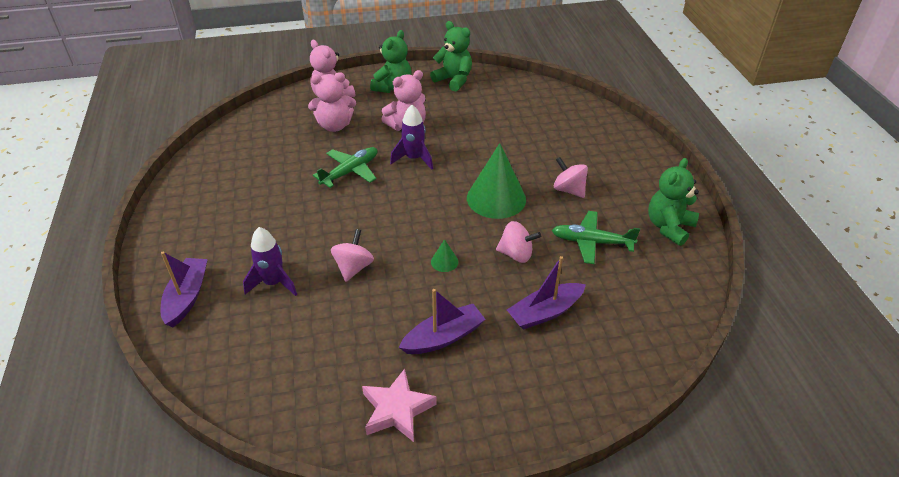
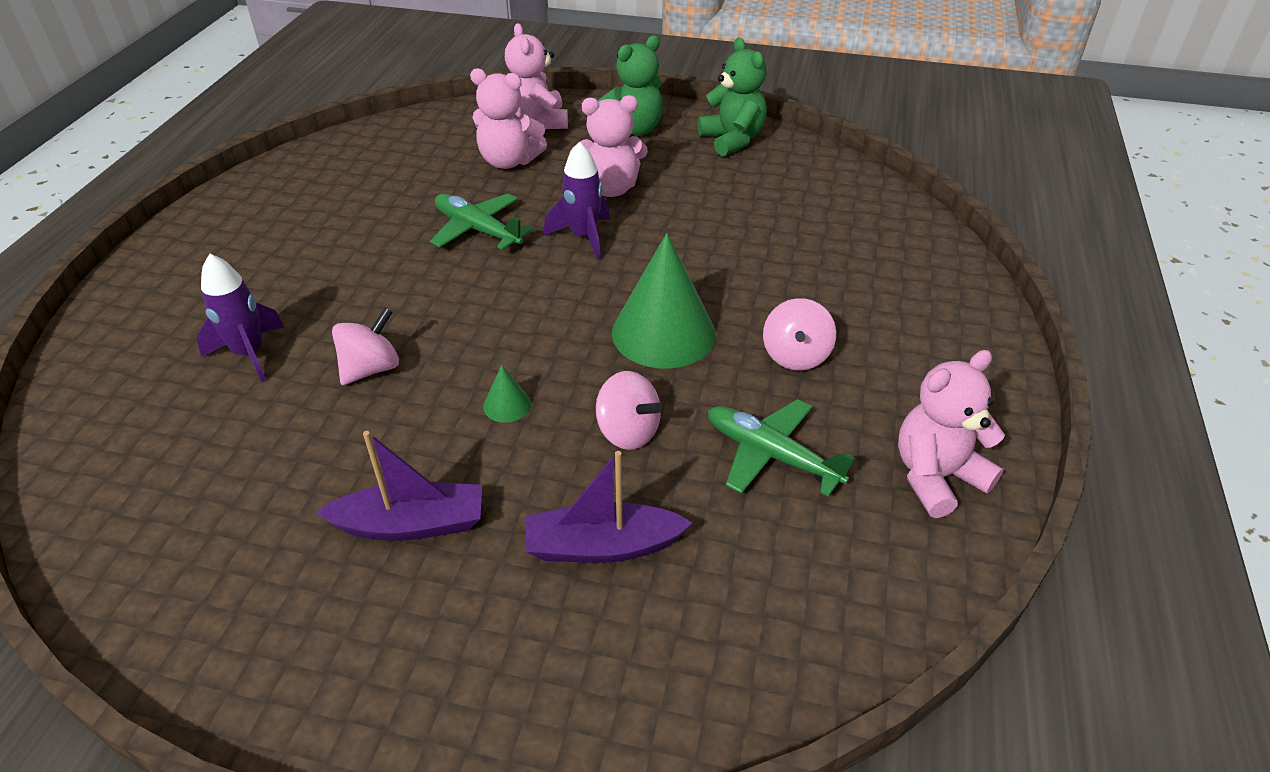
camera: 25 degrees right, 0 degrees up
purple boat [161,252,208,327] -> none
green plane [313,147,377,188] -> green plane turned 120 degrees counterclockwise [430,194,533,250]
pink star [362,369,437,442] -> none
pink spinning top [554,157,588,198] -> pink spinning top turned 150 degrees counterclockwise [763,298,836,370]
green teddy bear [648,158,699,246] -> pink teddy bear [898,350,1005,518]

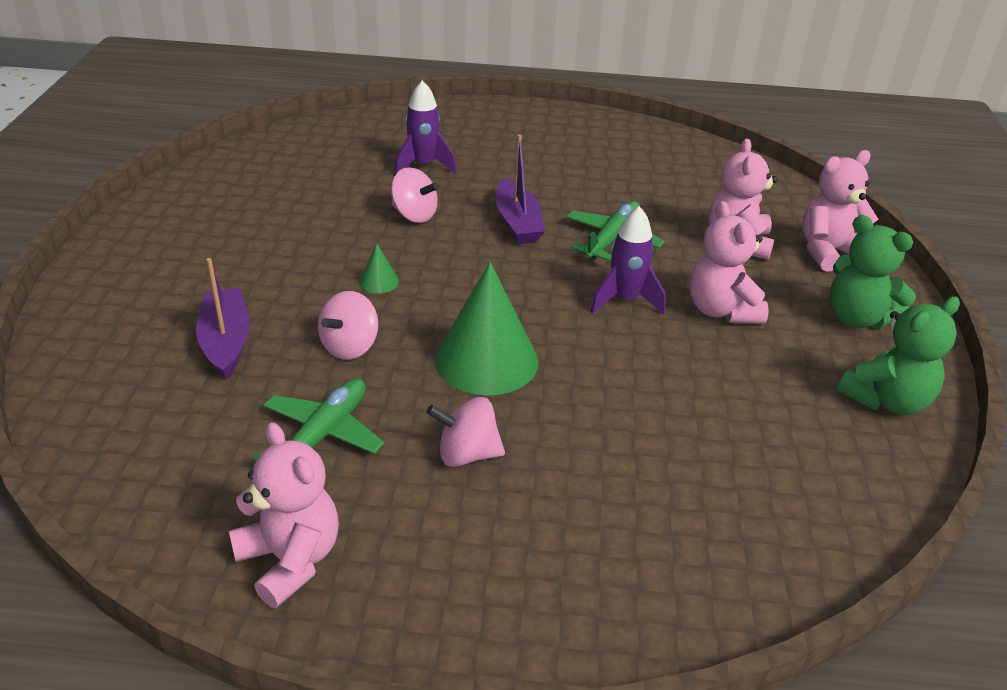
camera: 80 degrees right, 5 degrees down
purple boat [316,431,482,541] -> purple boat moved to [496,134,545,244]

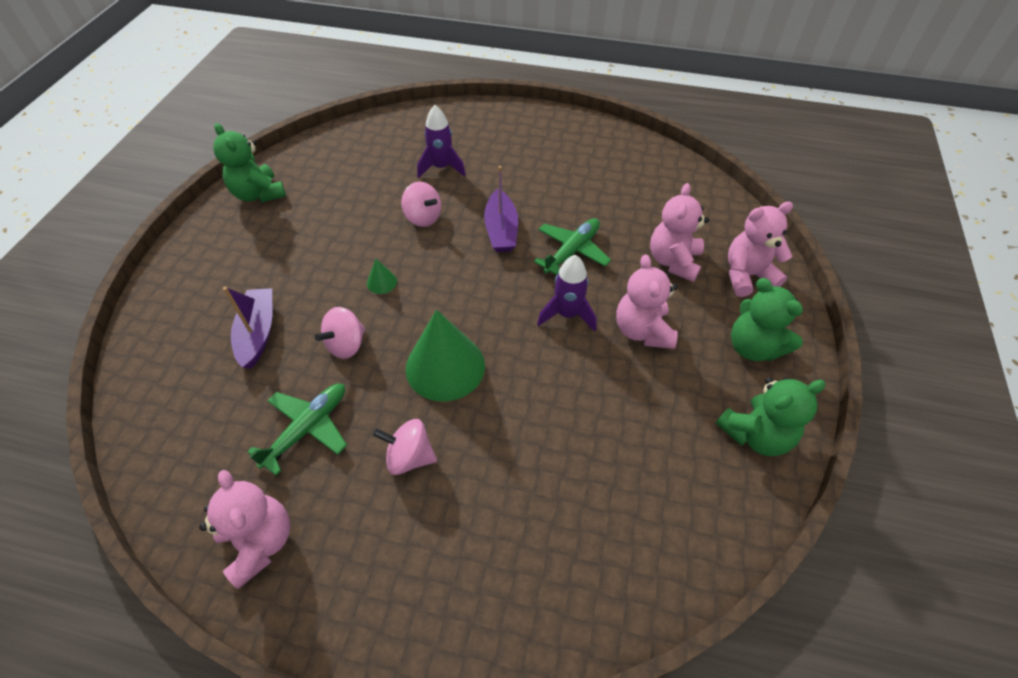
camera: 10 degrees right, 15 degrees up
none -> green teddy bear [213,123,286,202]

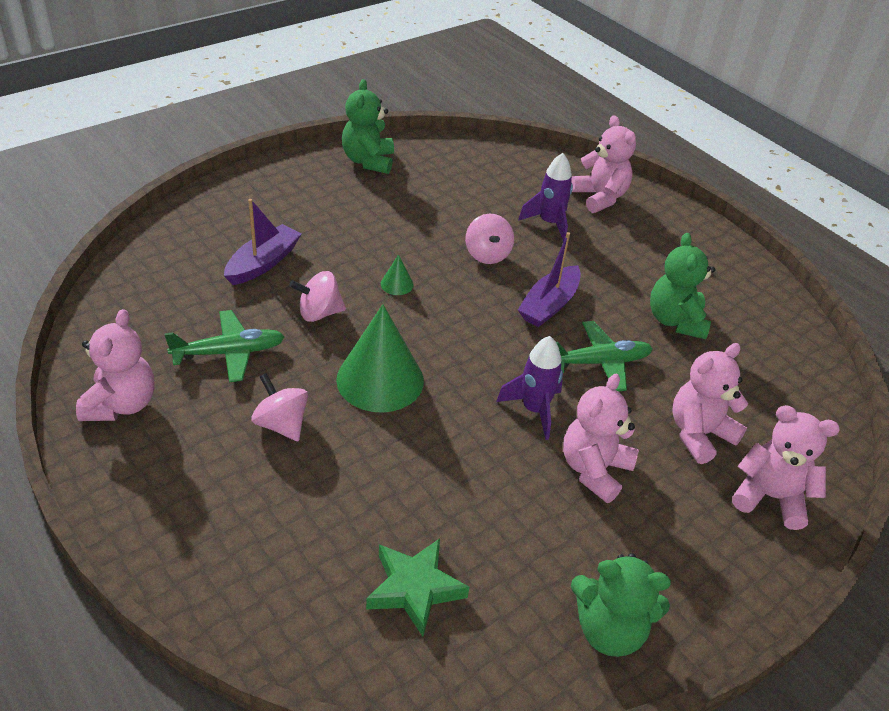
camera: 35 degrees right, 10 degrees down
green teddy bear [731,278,803,361] -> green teddy bear moved to [650,233,715,339]
none -> green star [366,539,469,637]
none -> pink teddy bear [571,115,636,213]

